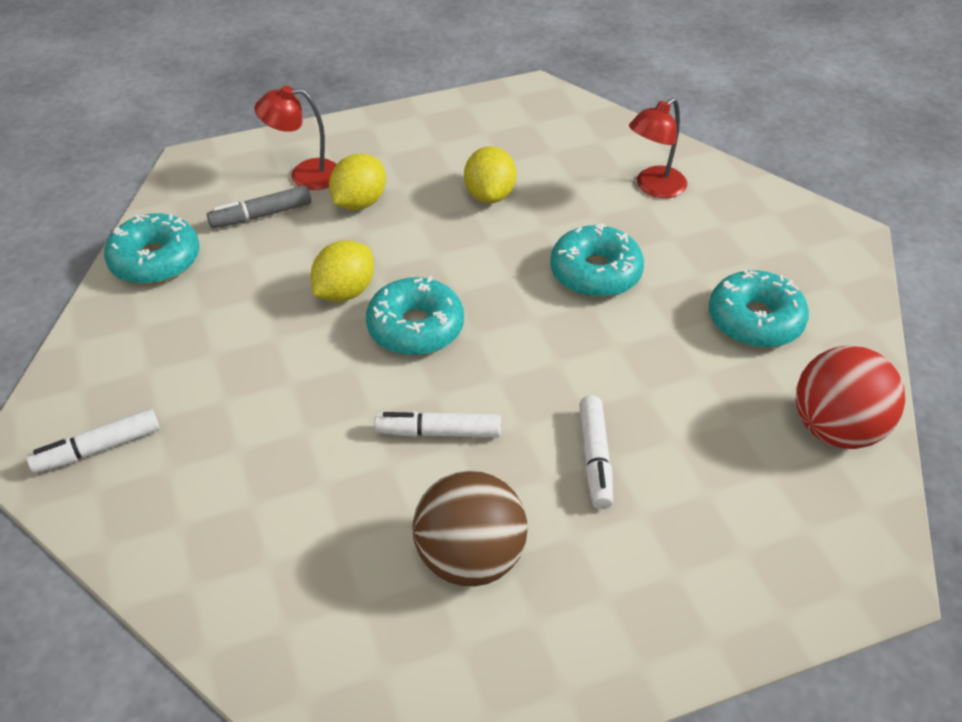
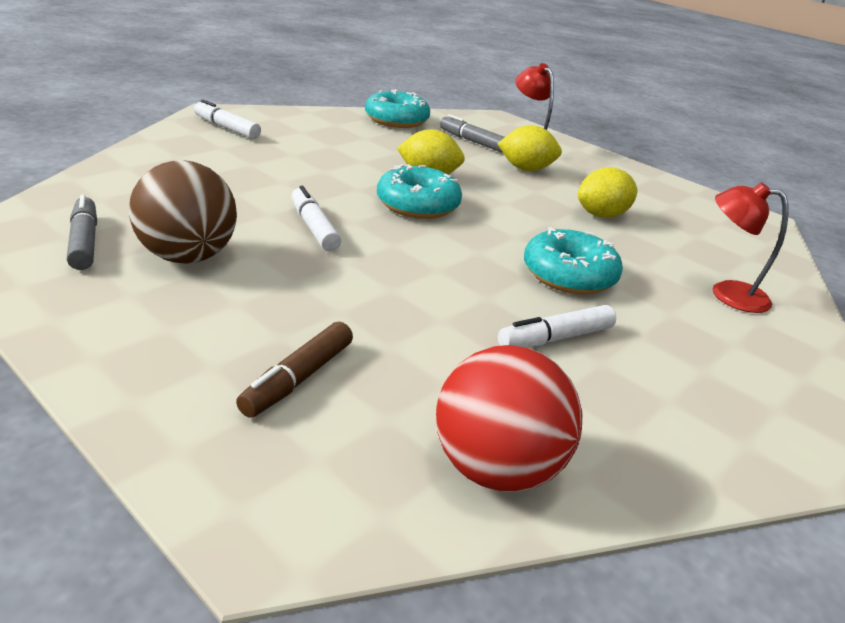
camera: 60 degrees right, 15 degrees down
white marker [579,396,613,509] -> white marker moved to [498,305,616,348]
turquoise donut [709,270,809,348] -> none
none -> grey marker [67,195,97,270]
none -> brown marker [236,322,353,418]

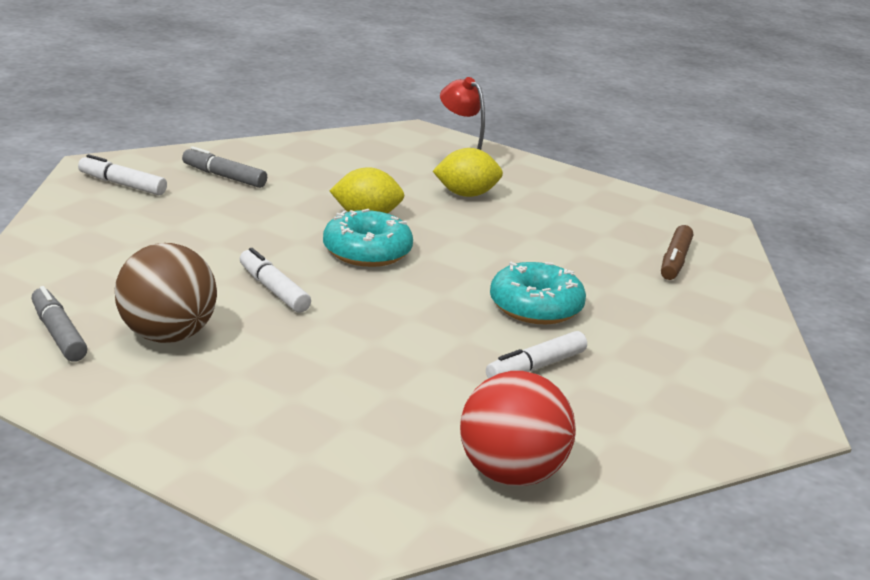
camera: 10 degrees left, 5 degrees down
brown marker [236,322,353,418] -> brown marker moved to [661,225,693,280]
turquoise donut [365,89,430,128] -> none
grey marker [440,114,505,153] -> grey marker moved to [182,146,267,188]
yellow lemon [578,167,638,218] -> none
red lamp [713,182,788,313] -> none

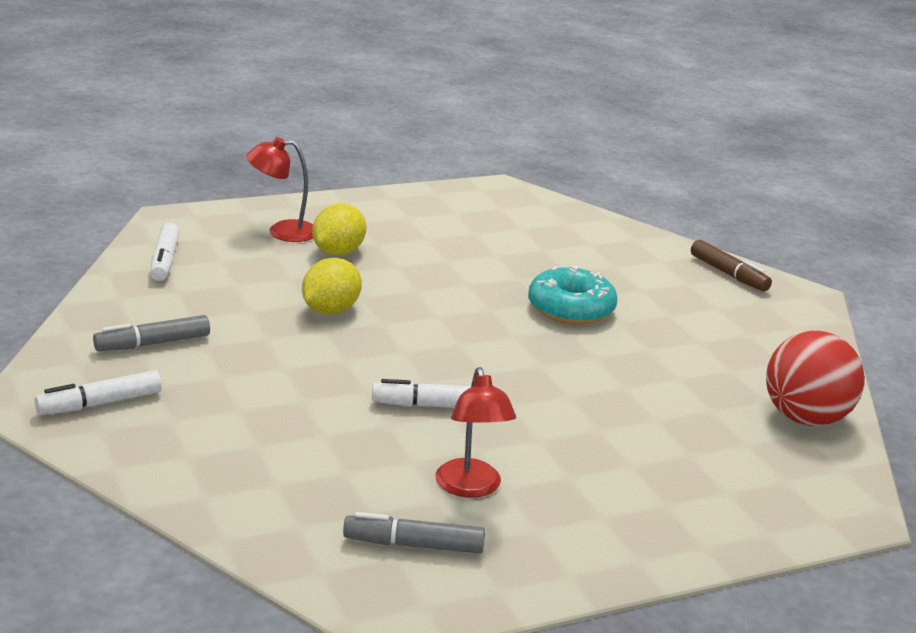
camera: 55 degrees left, 0 degrees up
brown ball [115,243,217,343] -> red lamp [435,367,516,498]
turquoise donut [323,209,413,267] -> none
white marker [486,331,587,379] -> white marker moved to [150,223,180,281]
brown marker [661,225,693,280] -> brown marker moved to [691,240,772,291]

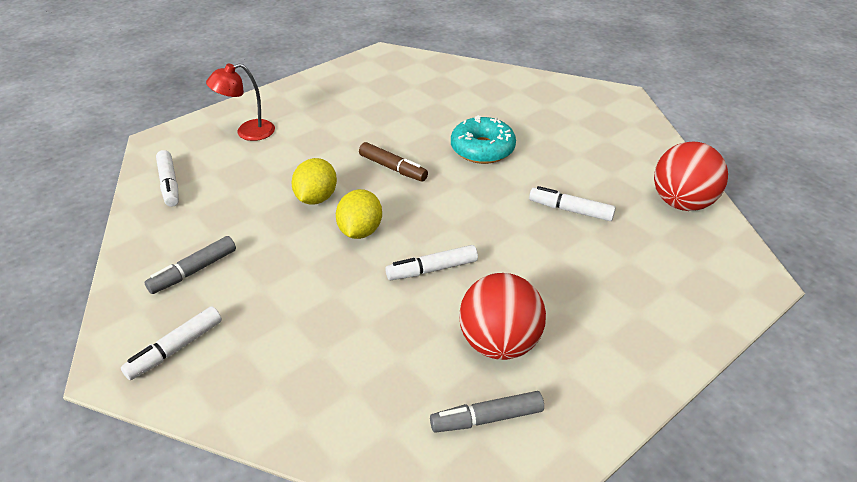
camera: 15 degrees left, 15 degrees up
yellow lemon [312,203,367,256] -> yellow lemon moved to [336,189,382,239]
red lamp [435,367,516,498] -> red ball [459,273,546,360]
brown marker [691,240,772,291] -> brown marker moved to [359,142,428,181]
none -> white marker [529,186,616,221]

